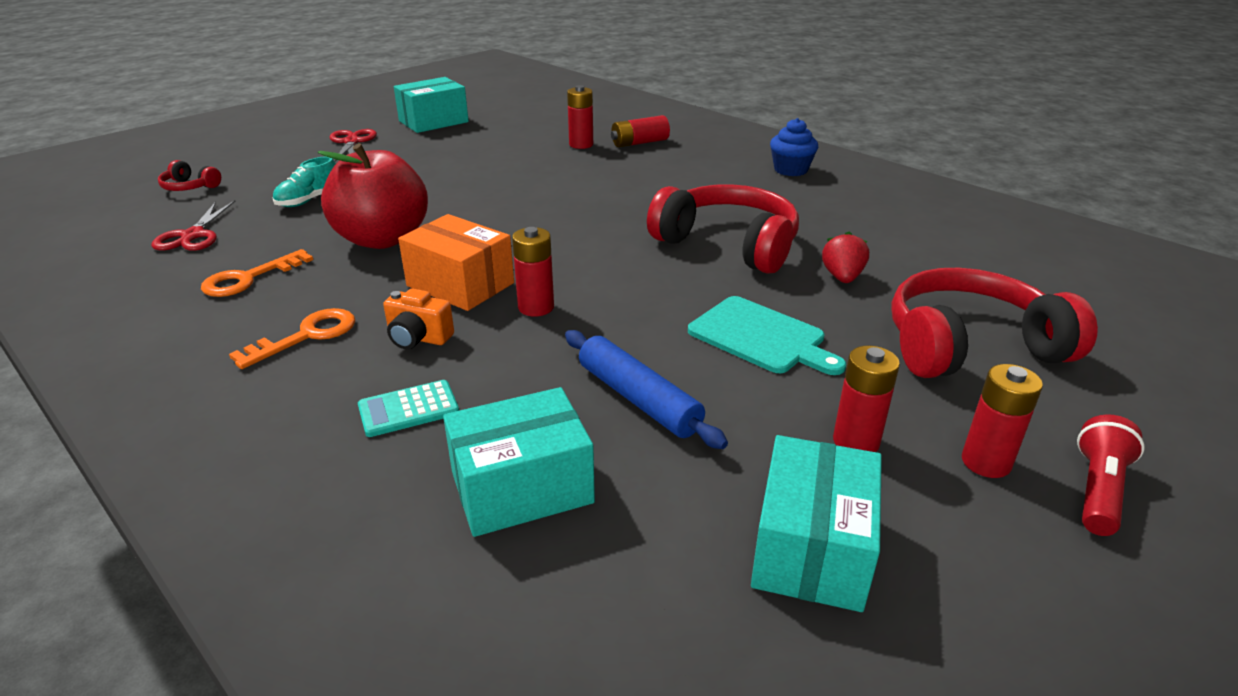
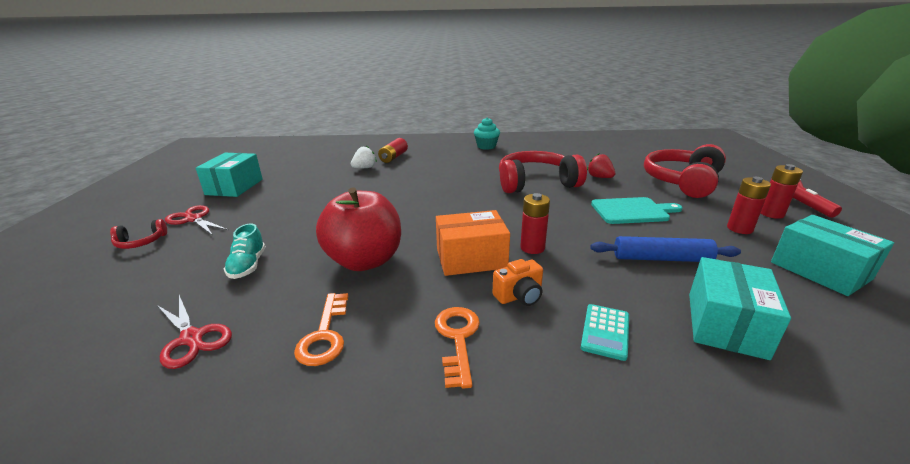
camera: 45 degrees left, 5 degrees down
red headphones [158,160,221,191] -> red headphones moved to [110,219,167,249]
red battery [567,85,593,149] -> white strawberry [351,146,377,168]
blue cupcake [770,118,818,176] -> turquoise cupcake [474,117,500,150]

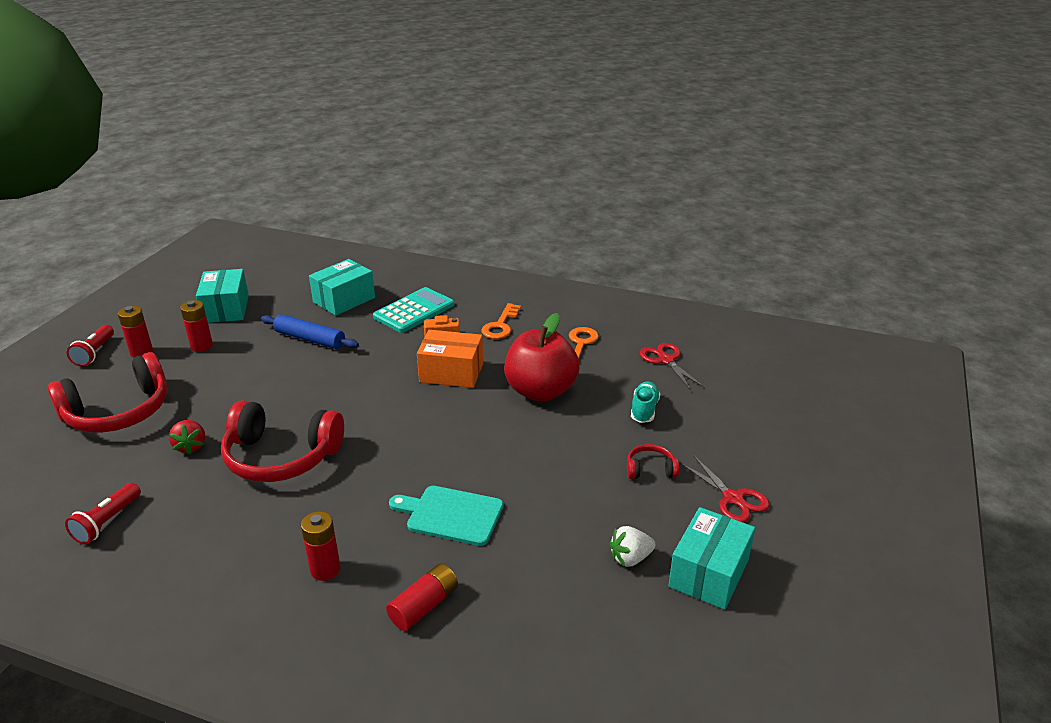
camera: 160 degrees left, 5 degrees up
red headphones [110,219,167,249] -> red headphones moved to [627,444,679,479]
white strawberry [351,146,377,168] -> white strawberry moved to [609,526,656,567]
turquoise cupcake [474,117,500,150] -> none
red battery [520,193,550,254] -> red battery moved to [301,511,340,581]
turquoise calculator [581,304,629,361] -> turquoise calculator [373,287,454,333], size x1.72
turquoise cutting board [591,197,683,224] -> turquoise cutting board moved to [389,486,503,546]
none -> red flashlight [65,483,141,544]

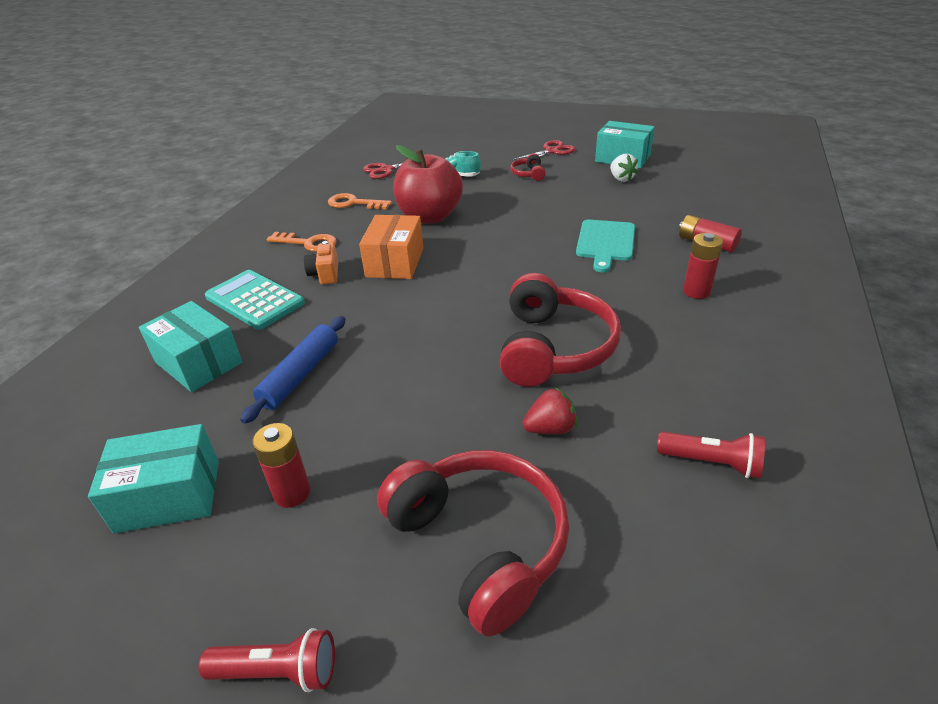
camera: 90 degrees left, 5 degrees up
red battery [118,306,153,357] -> none

